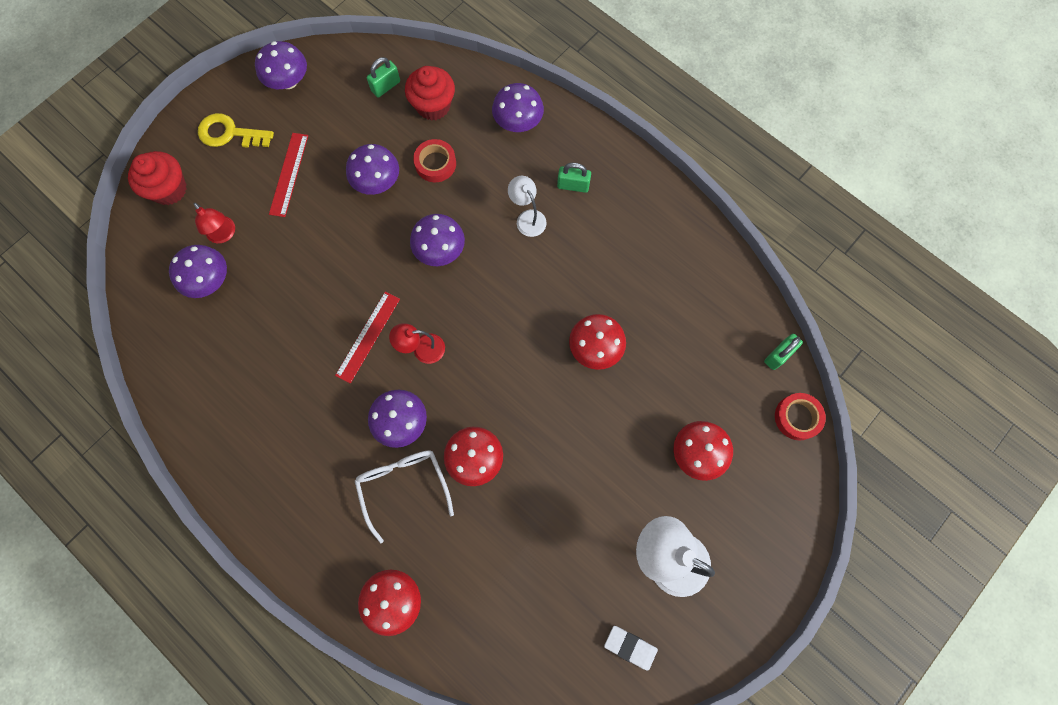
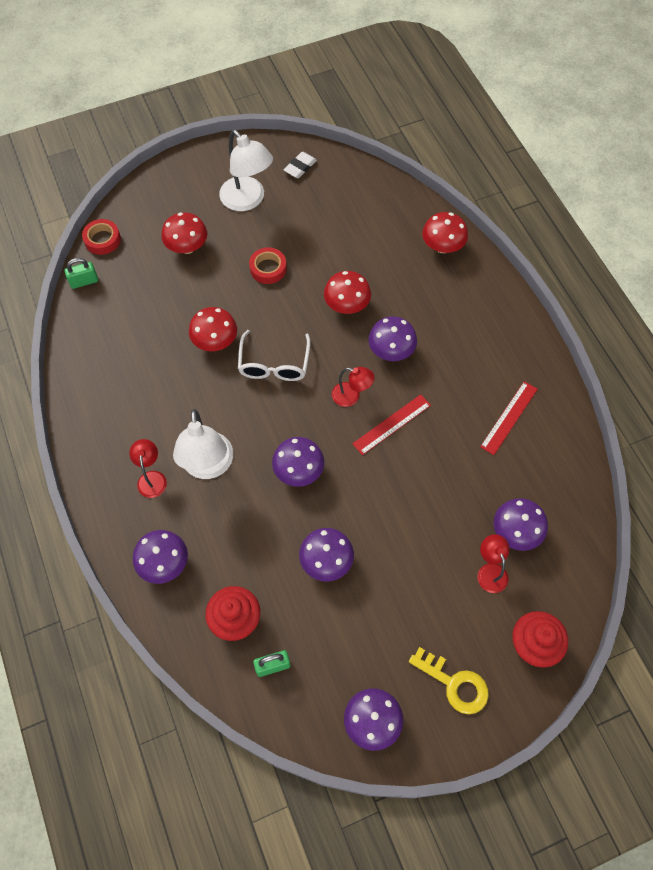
camera: 155 degrees left, 10 degrees down
red ruler [269,133,308,217] -> red ruler moved to [480,381,538,455]
white glasses [355,450,454,543] -> white glasses moved to [238,330,311,381]
red tape [413,139,456,182] -> red tape moved to [249,247,287,284]
white lamp [508,176,547,237] -> white lamp [173,409,233,479], size x1.81
green padlock [557,163,591,193] -> red lamp [129,439,167,498]
white eraser [604,626,658,671] -> white eraser turned 75 degrees clockwise [284,152,317,178]

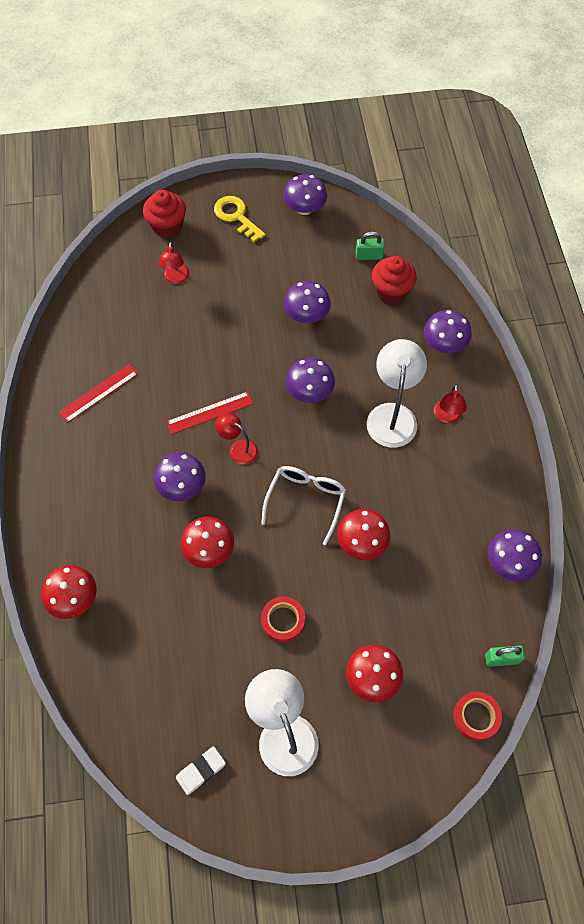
camera: 165 degrees left, 0 degrees up
purple mushroom [494,498,548,551] -> purple mushroom moved to [487,529,542,582]

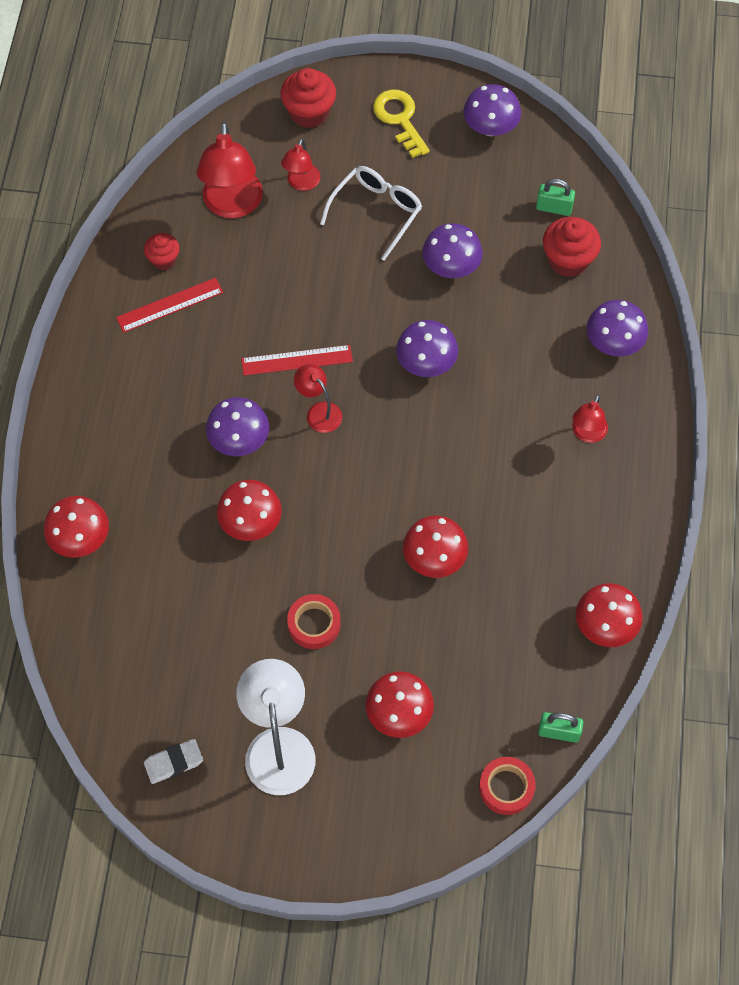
camera: 15 degrees right, 0 degrees up
white glasses [261,466,346,545] -> white glasses moved to [320,166,422,261]
white lamp [367,339,427,448] -> none
purple mushroom [487,529,542,582] -> red mushroom [576,583,643,647]
none -> red cupcake [144,233,180,270]
none -> red lamp [196,122,263,218]

